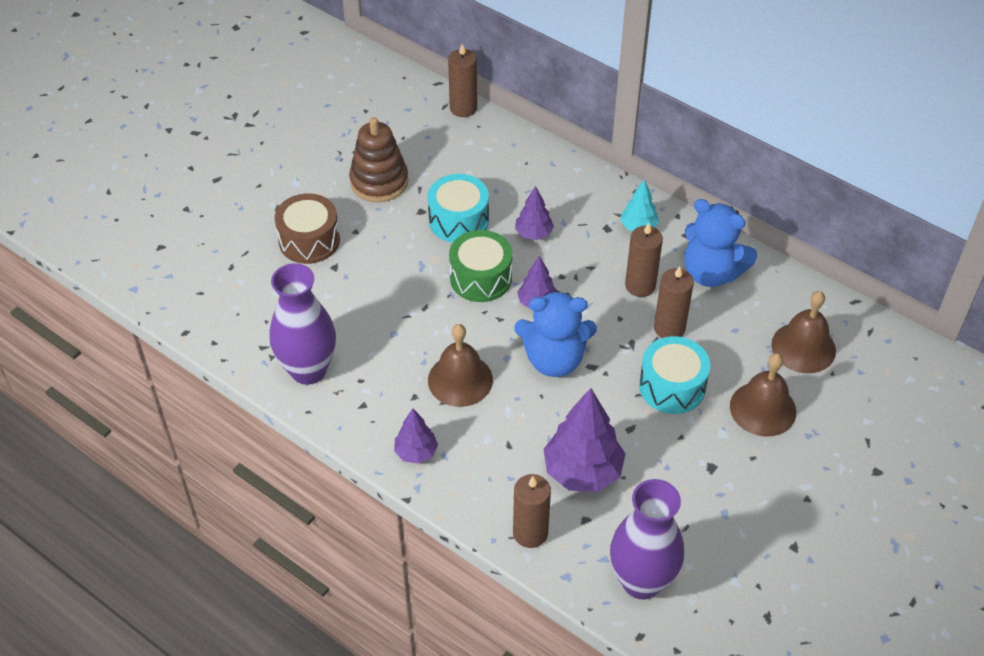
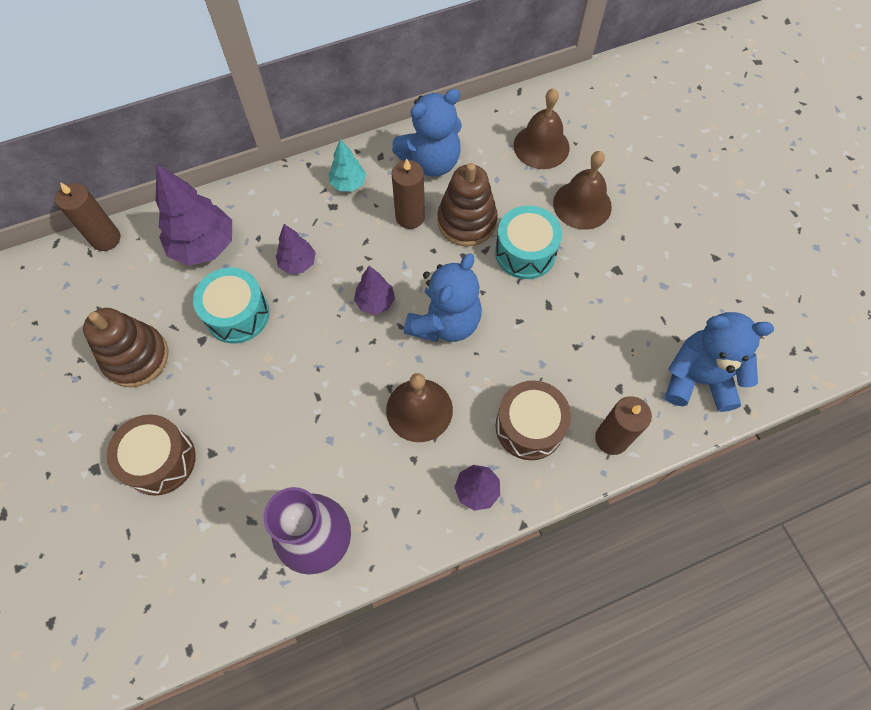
camera: 60 degrees left, 15 degrees up
green drum [449,230,512,302] -> none
purple tree [543,388,625,492] -> purple tree moved to [156,164,232,266]
purple vase [610,479,684,600] -> blue teddy bear [665,312,774,412]
brown candle [654,266,694,338] -> brown stacking toy [437,163,498,246]
none -> brown drum [496,380,571,460]

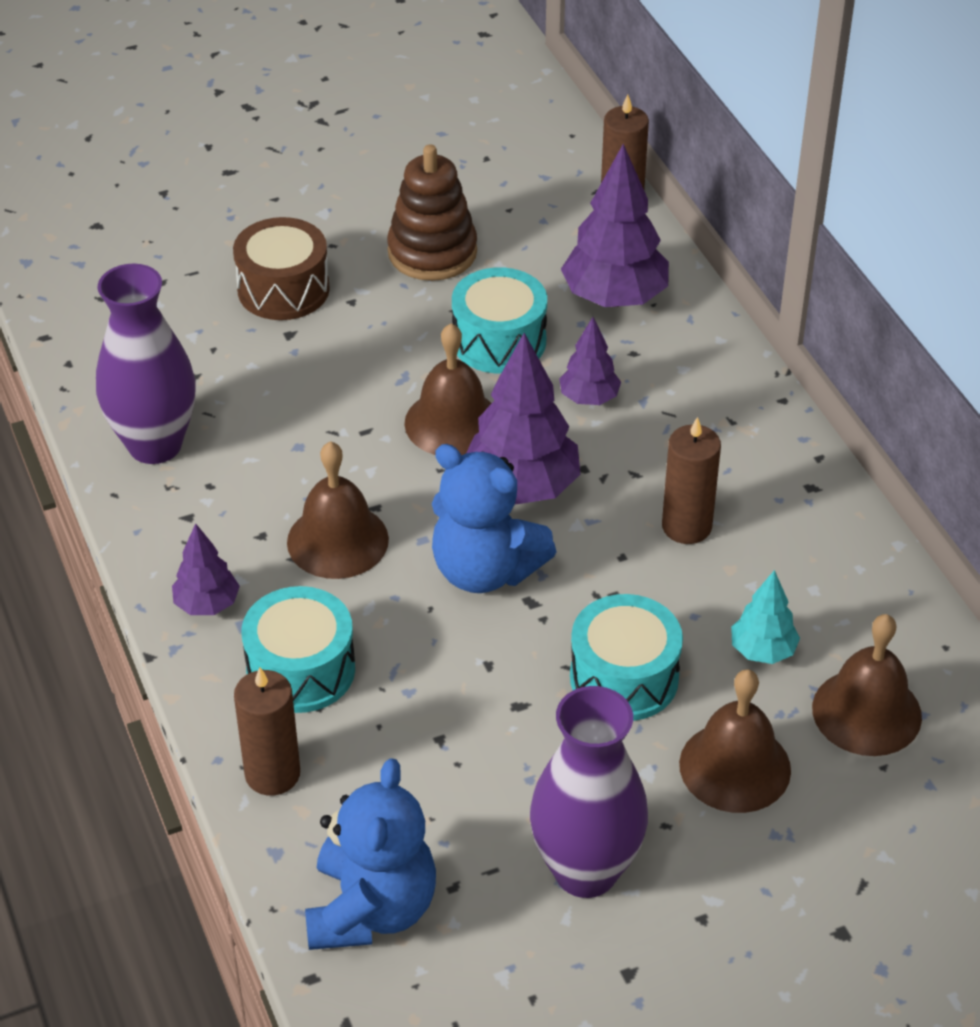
camera: 90 degrees right, 20 degrees down
turquoise tree [329,139,366,192] -> turquoise tree moved to [731,570,800,664]
purple tree [354,266,395,315] -> purple tree [466,333,580,505], size x1.83
blue teddy bear [392,89,462,177] -> none
brown stacking toy [437,163,498,246] -> none
brown drum [496,380,571,460] -> turquoise drum [242,586,355,713]
none -> brown bell [405,323,492,455]
none -> purple vase [530,686,648,898]

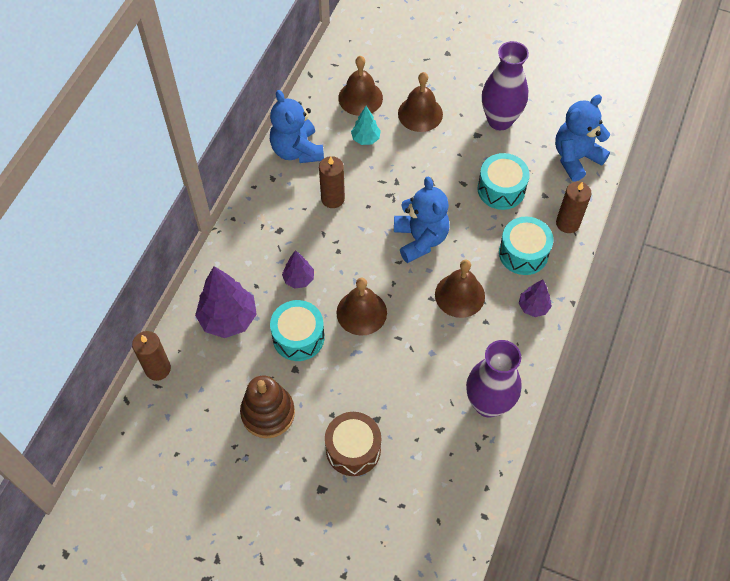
camera: 135 degrees left, 15 degrees up
purple tree [466,333,580,505] -> none
turquoise drum [570,594,683,721] -> turquoise drum moved to [477,153,530,210]
none -> blue teddy bear [270,90,324,163]

